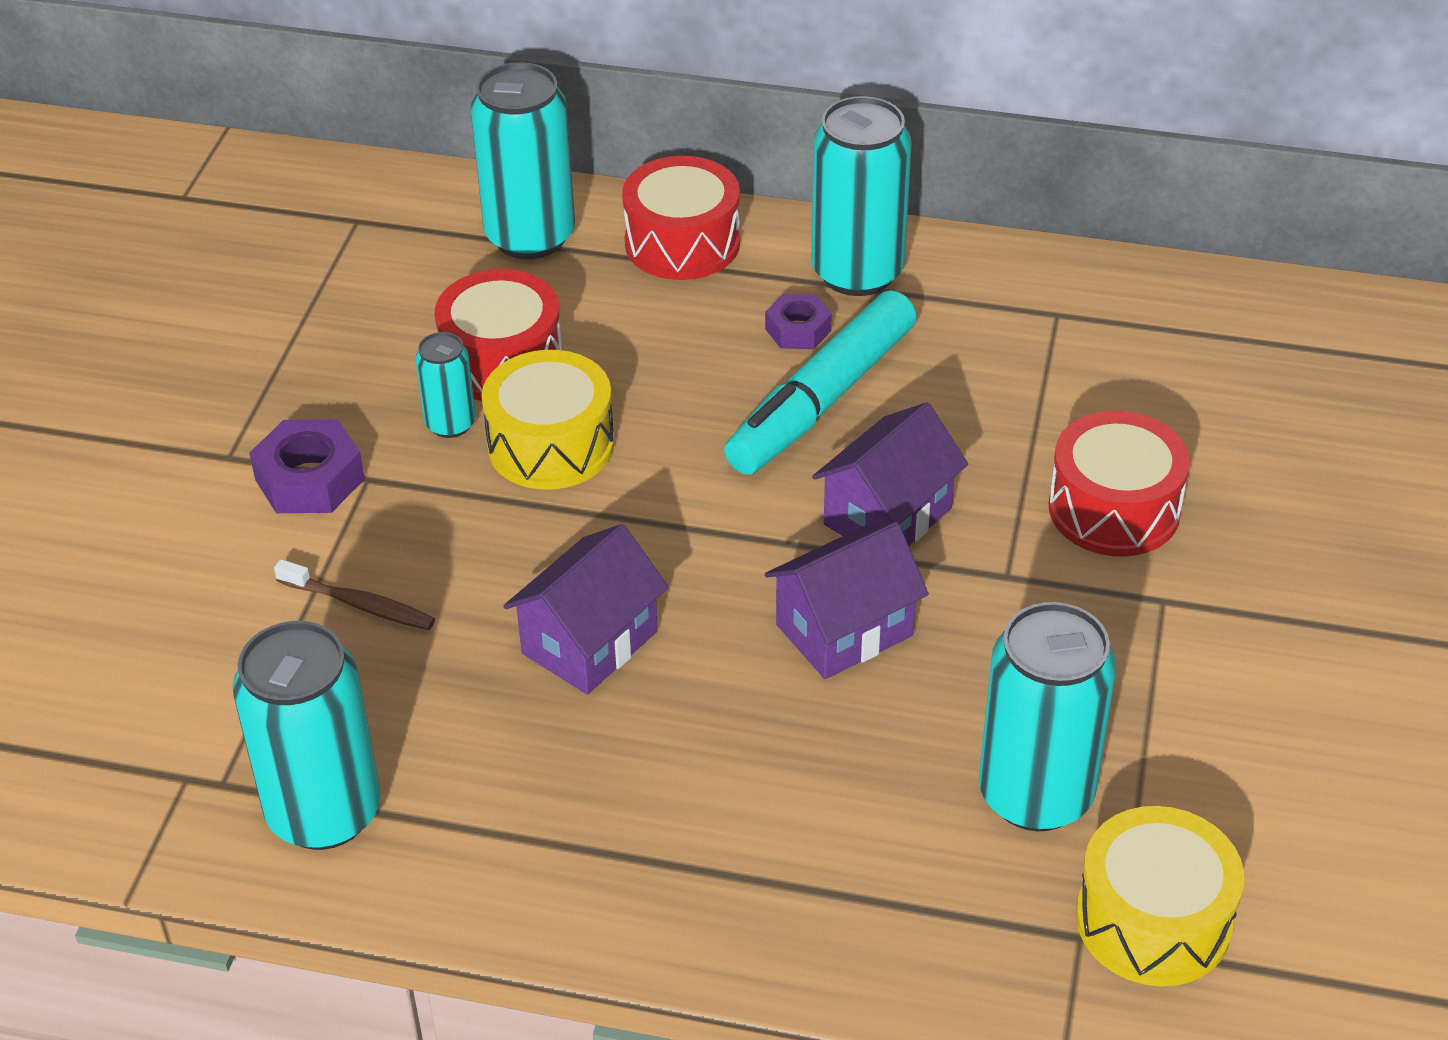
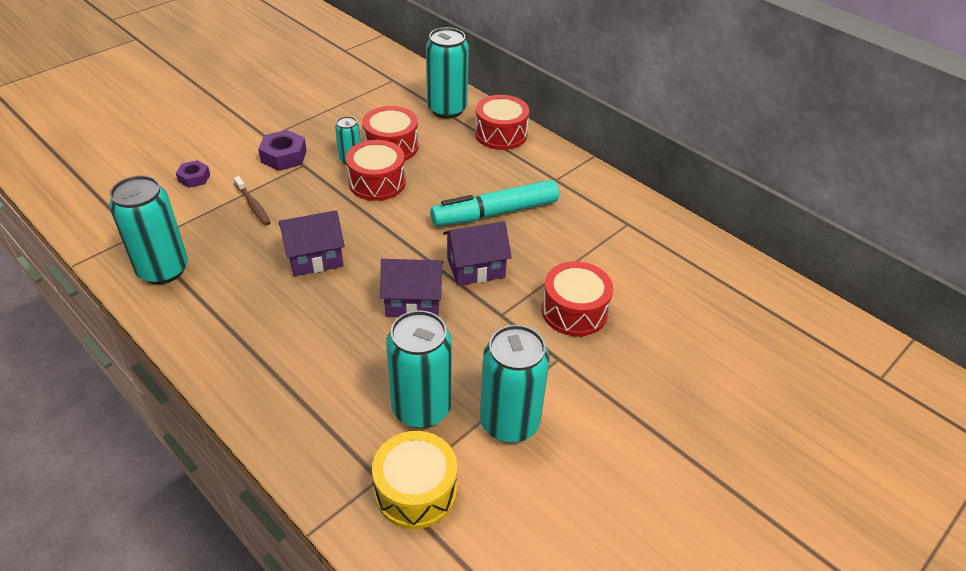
camera: 30 degrees right, 0 degrees up
yellow drum [482,350,614,490] -> red drum [346,140,406,201]
purple nut [765,294,832,349] -> purple nut moved to [176,160,210,188]
turquoise can [811,96,912,296] -> turquoise can moved to [480,325,549,443]

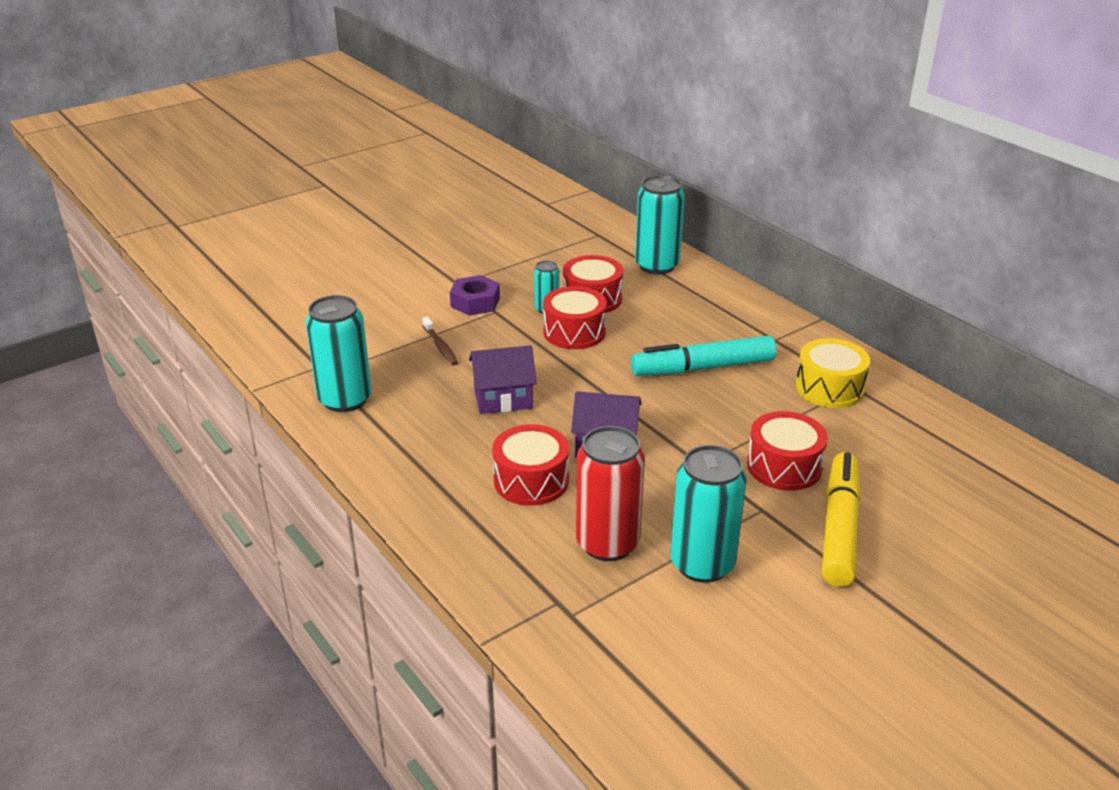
camera: 10 degrees right, 10 degrees down
purple nut [176,160,210,188] -> none
yellow drum [372,431,457,529] -> yellow drum moved to [796,338,870,408]
turquoise can [386,310,452,428] -> red can [576,426,645,561]
purple house [443,221,512,286] -> none
red drum [475,95,529,150] -> red drum moved to [492,424,569,506]
none -> yellow marker [822,452,861,587]

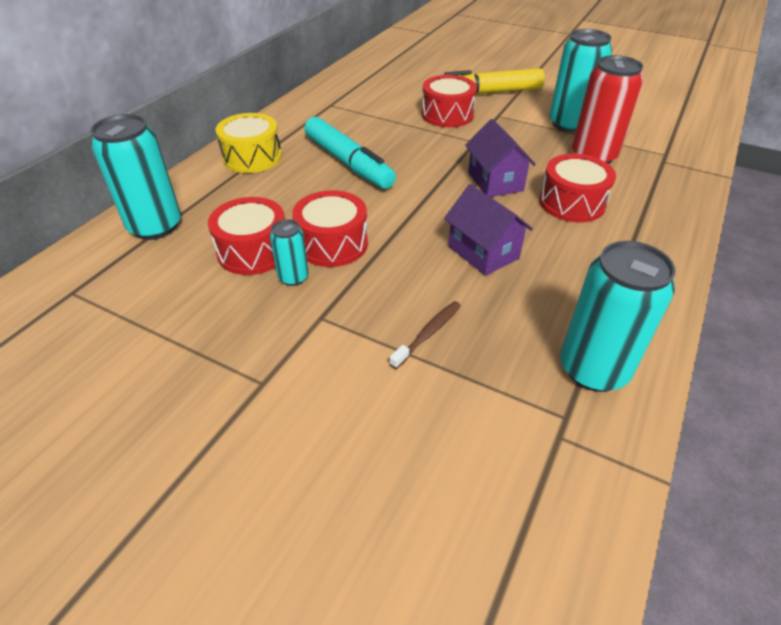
camera: 115 degrees left, 10 degrees up
purple nut [450,275,500,316] -> none
yellow drum [796,338,870,408] -> yellow drum moved to [215,113,282,173]

